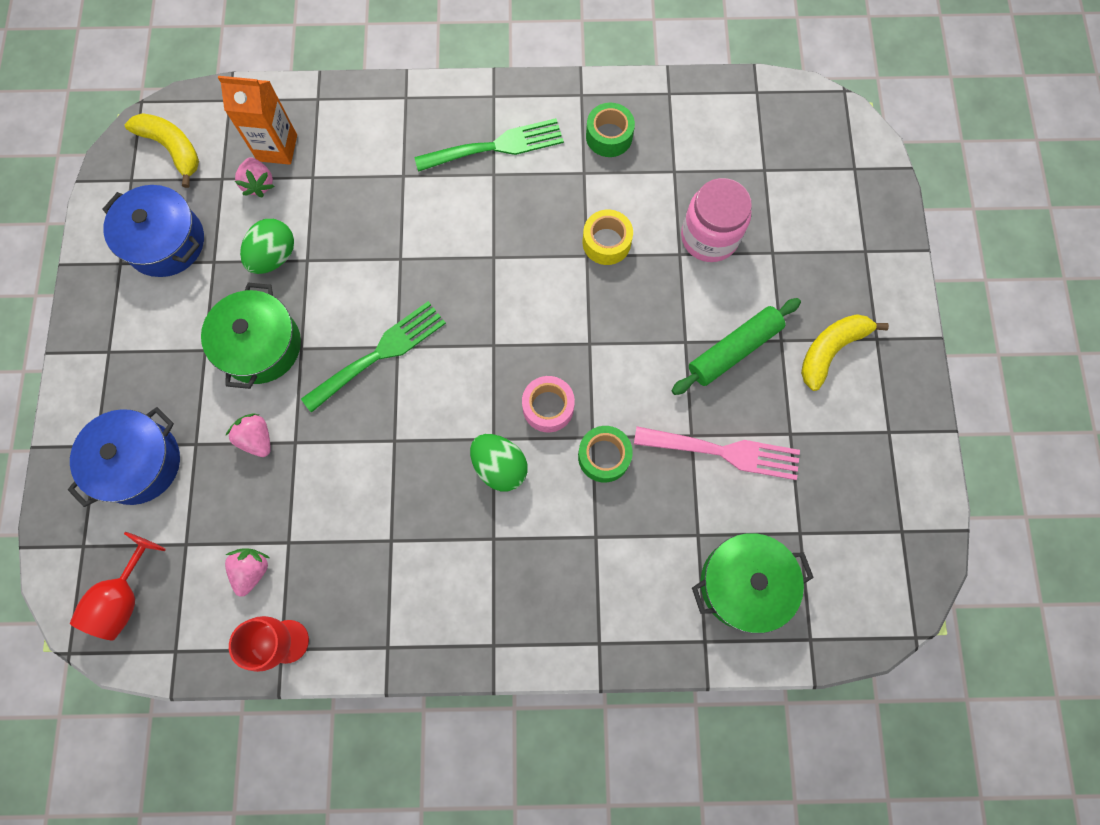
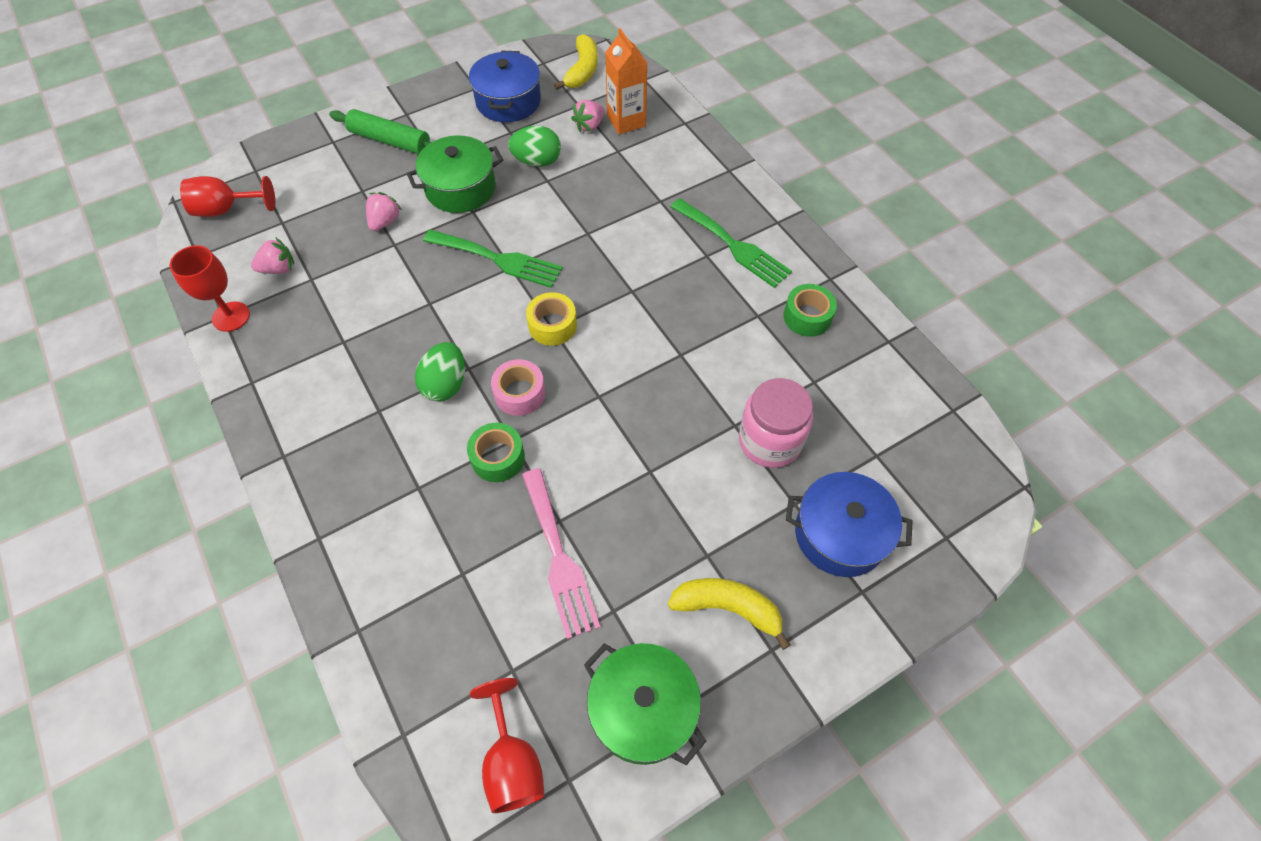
camera: 60 degrees right, 15 degrees down
blue pot [68,407,180,507] -> blue pot moved to [786,472,913,577]
yellow tape [583,210,633,265] -> yellow tape moved to [526,292,577,346]
green rolling pin [671,298,801,395] -> green rolling pin moved to [329,109,432,154]
green pot [692,533,814,634] -> green pot moved to [584,643,706,765]
none -> red goblet [470,678,545,813]

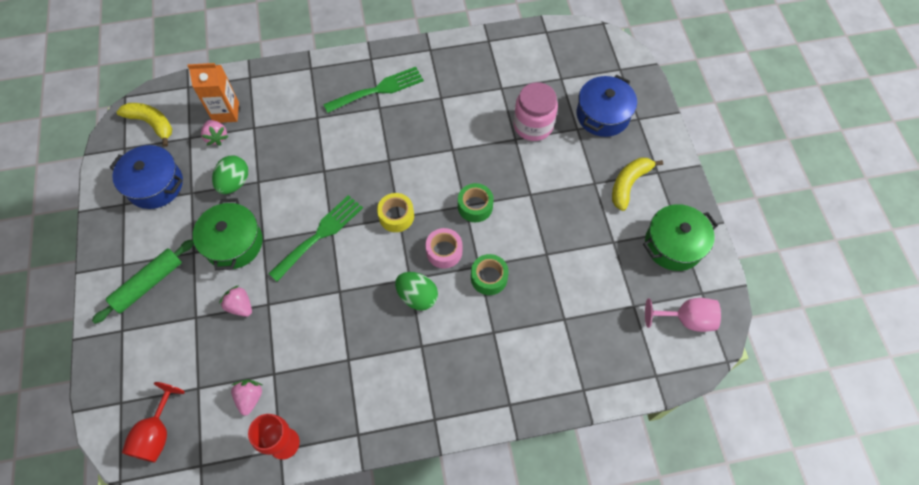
camera: 70 degrees left, 5 degrees up
red goblet [470,678,545,813] -> pink goblet [645,298,721,332]
pink fork [522,468,601,639] -> none
green tape [783,284,837,337] -> green tape moved to [458,183,494,222]

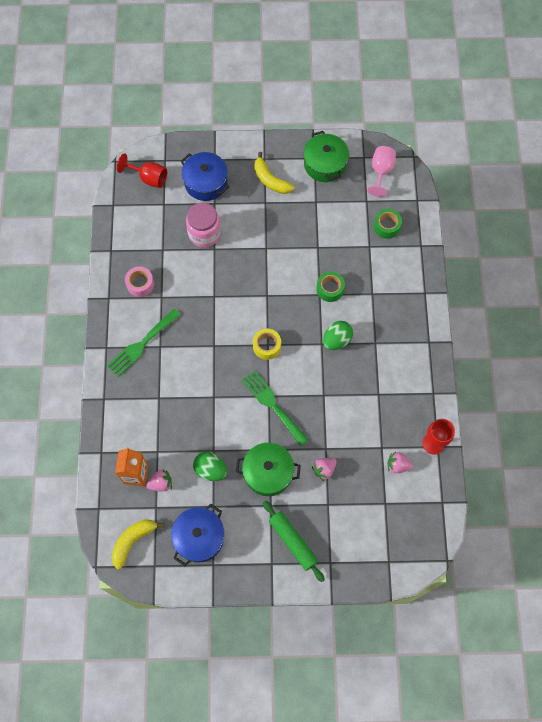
camera: 80 degrees left, 5 degrees up
red goblet [122,382,185,463] -> red goblet moved to [117,153,167,188]
green fork [323,67,424,113] -> green fork turned 120 degrees counterclockwise [107,309,180,377]
pink tape [425,228,462,268] -> pink tape moved to [125,266,154,297]
green tape [458,183,494,222] -> green tape moved to [374,209,402,239]

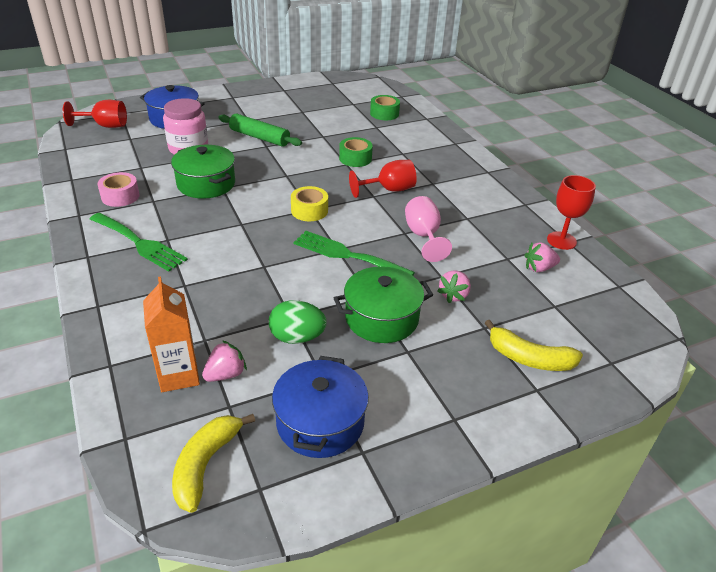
camera: 25 degrees left, 30 degrees down
green fork [107,309,180,377] -> green fork turned 75 degrees counterclockwise [90,213,188,272]
yellow banana [254,152,295,194] -> yellow banana moved to [485,320,583,371]
green rolling pin [263,501,325,582] -> green rolling pin moved to [219,114,302,147]
green pot [303,131,349,182] -> green pot moved to [171,145,235,199]
green egg [323,321,353,350] -> red goblet [349,160,417,198]
pink goblet [367,146,396,197] -> pink goblet moved to [405,196,452,262]

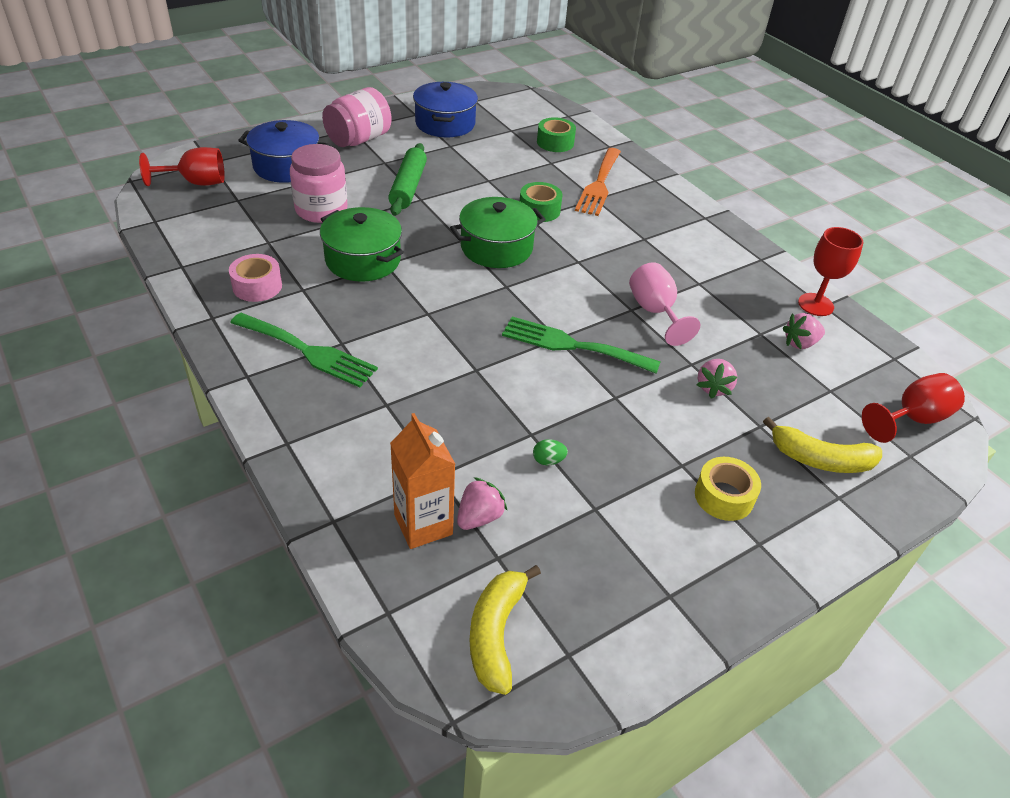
camera: 10 degrees left, 5 degrees up
green rolling pin [219,114,302,147] -> green rolling pin turned 75 degrees clockwise [388,143,427,216]
green egg [268,300,327,344] -> green egg [533,439,568,465], size x0.49
blue pot [272,356,369,458] -> blue pot moved to [413,82,478,137]
yellow tape [291,186,328,221] -> yellow tape moved to [695,457,761,521]
green pot [334,266,433,343] -> green pot moved to [450,197,546,268]
red goblet [349,160,417,198] -> red goblet moved to [862,373,965,443]
none -> pink jar [322,87,392,147]
none -> orange fork [575,148,621,216]

